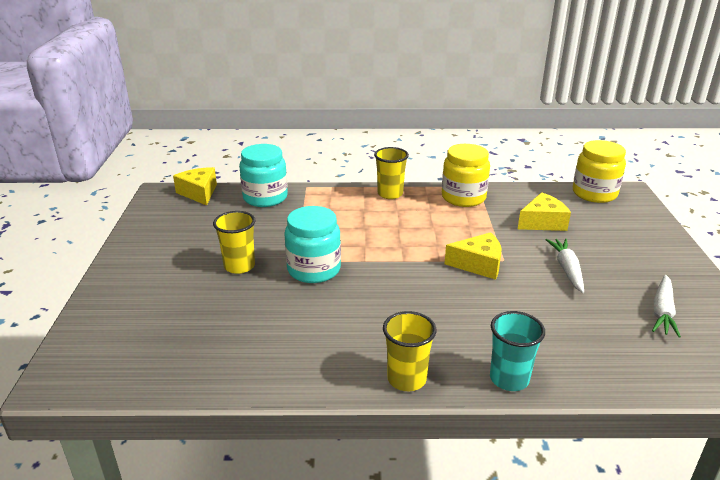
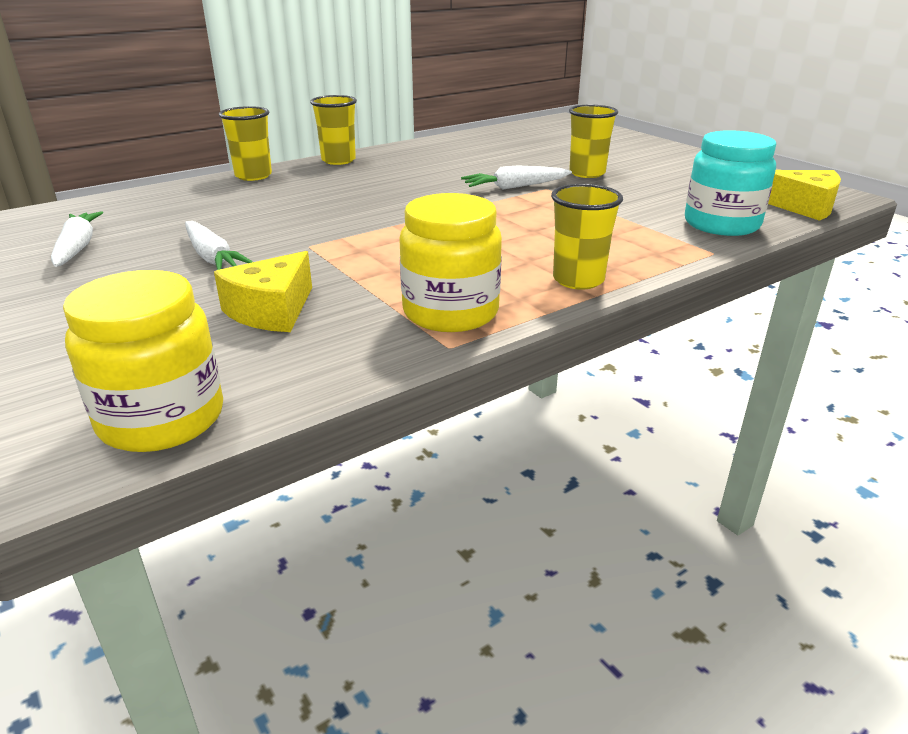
camera: 145 degrees right, 0 degrees up
turquoise jar [284,206,341,283] -> white carrot [461,165,572,190]
yellow cheese [445,232,502,280] -> none
turquoise cup [490,311,545,391] -> yellow cup [219,106,272,181]

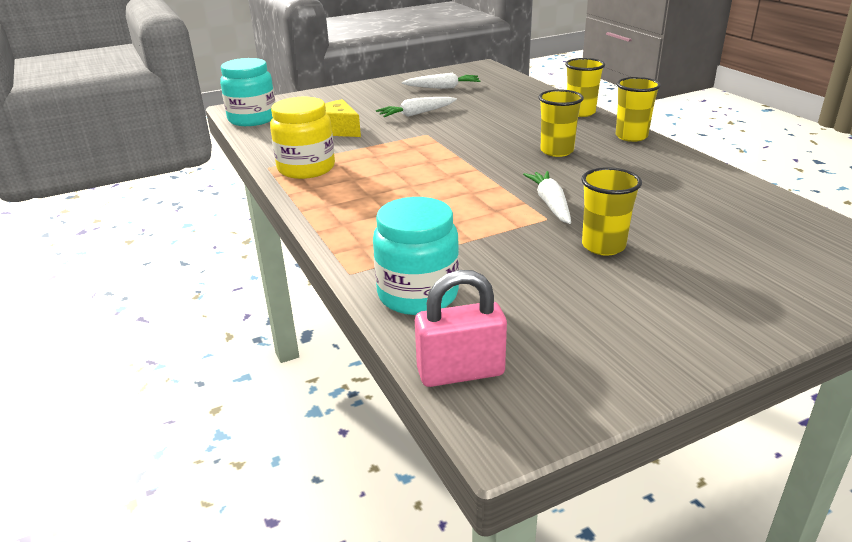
camera: 100 degrees right, 0 degrees up
yellow jar [63,270,223,452] -> turquoise jar [220,58,276,126]
yellow cup [551,184,623,290] -> yellow cup moved to [539,90,584,157]
yellow cheese [768,170,841,221] -> pink padlock [415,270,507,387]

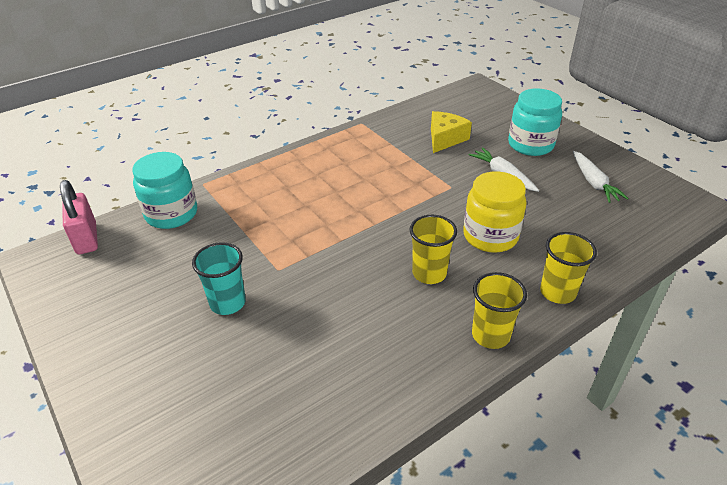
camera: 80 degrees right, 10 degrees up
turquoise jar [220,58,276,126] -> turquoise jar moved to [508,88,562,156]
yellow jar [270,97,335,179] -> yellow jar moved to [463,171,527,253]
white carrot [523,171,571,224] -> none
yellow cup [581,167,642,256] -> turquoise cup [192,242,246,315]

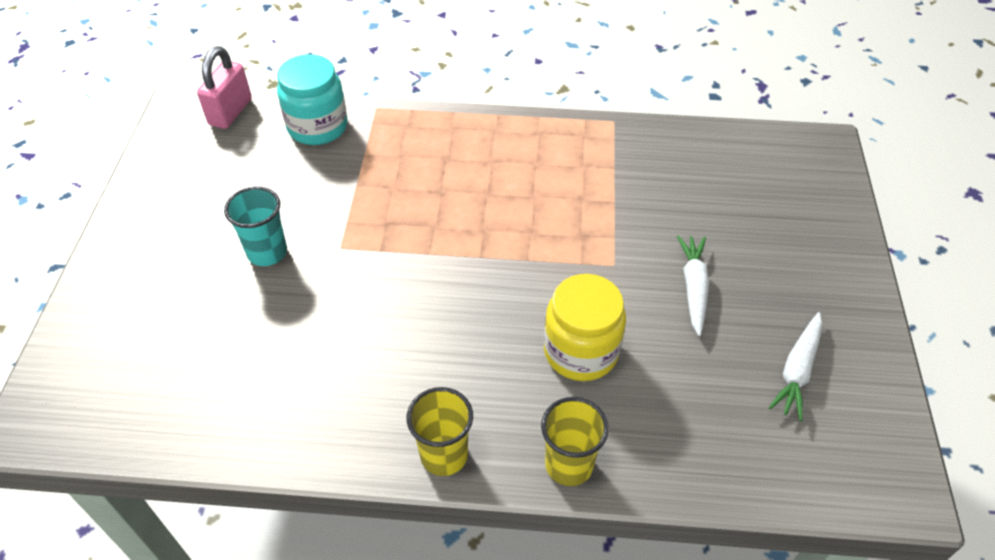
camera: 40 degrees right, 10 degrees up
yellow cup [409,215,457,284] -> none
yellow cheese [431,111,472,153] -> none
turquoise jar [508,88,562,156] -> none

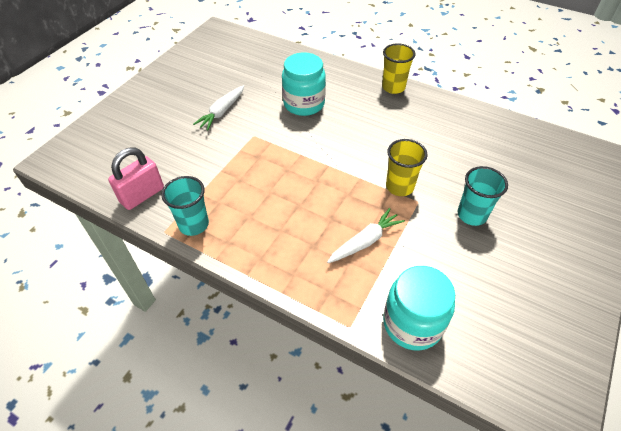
camera: 155 degrees left, 0 degrees up
pink padlock [197,46,252,129] -> pink padlock moved to [108,148,164,210]
yellow cup [541,397,609,486] -> yellow cup moved to [386,139,428,196]
yellow jar [544,274,626,381] -> turquoise jar [282,52,326,116]
white carrot [769,312,823,421] -> white carrot moved to [327,208,405,263]
none -> turquoise cup [161,176,209,236]

